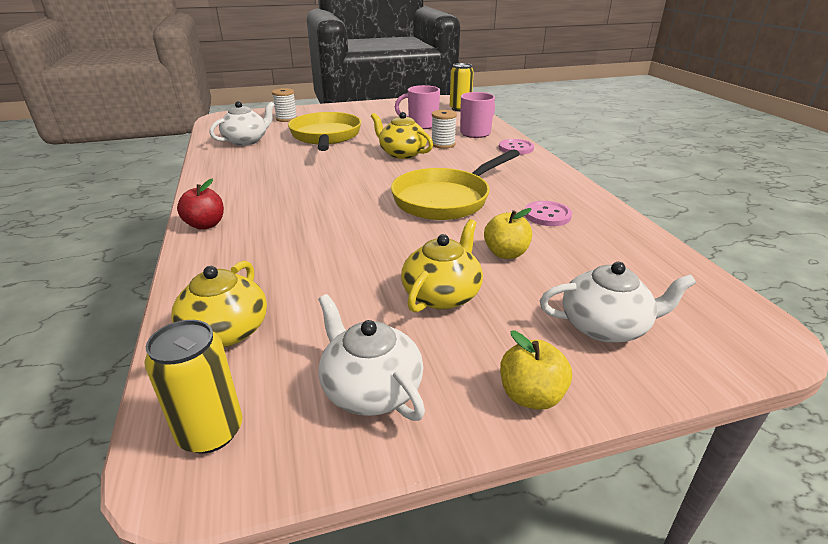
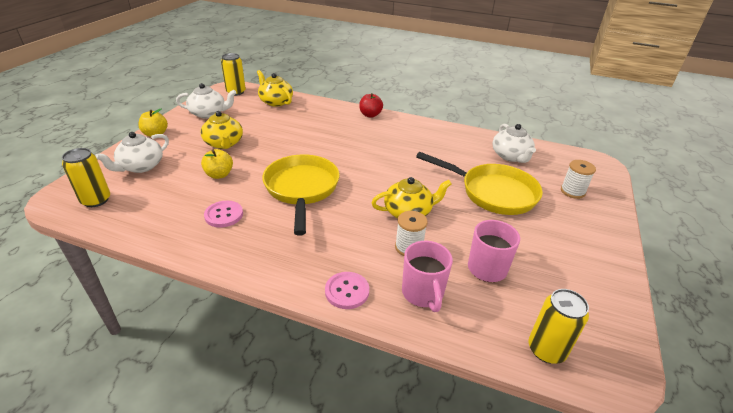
camera: 125 degrees right, 5 degrees up
none -> yellow can [62,148,110,207]

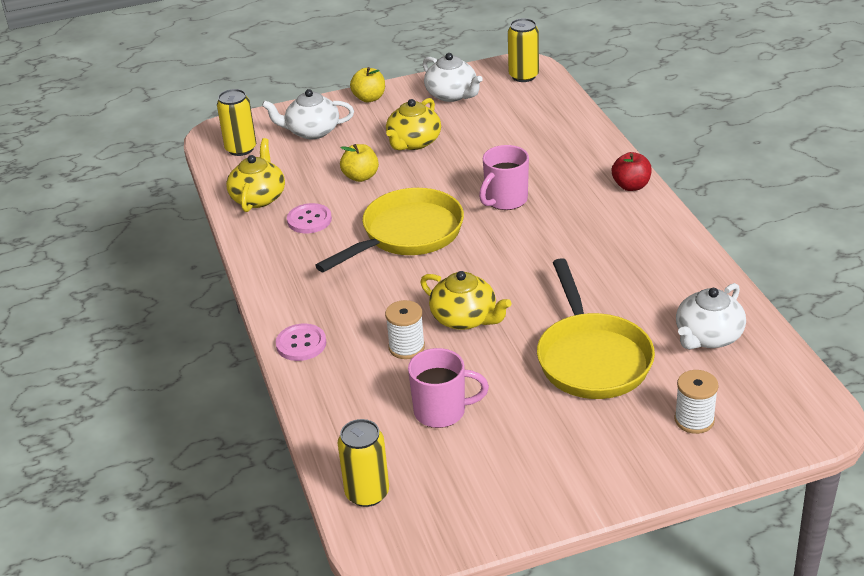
camera: 55 degrees right, 0 degrees up
yellow teapot [257,70,293,107] -> yellow teapot moved to [226,138,285,212]
pink mug [402,241,453,312] -> pink mug moved to [479,145,529,210]

